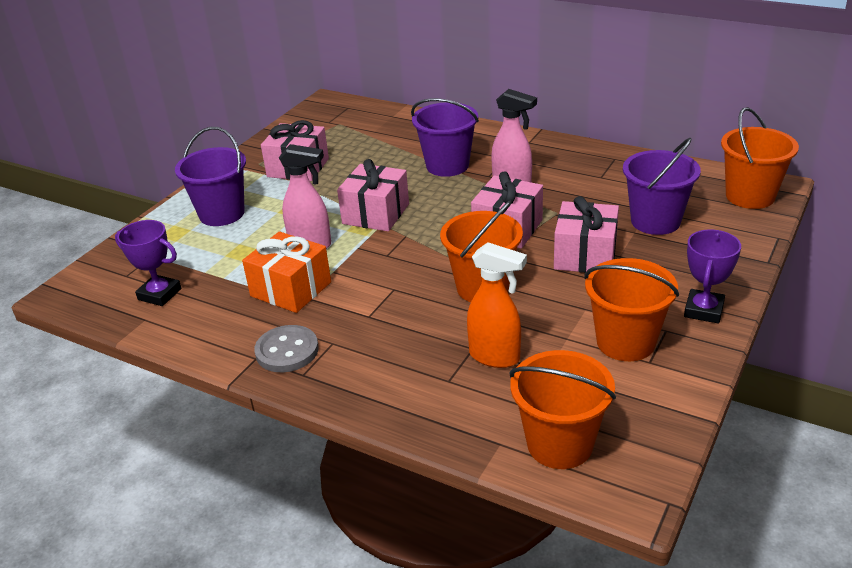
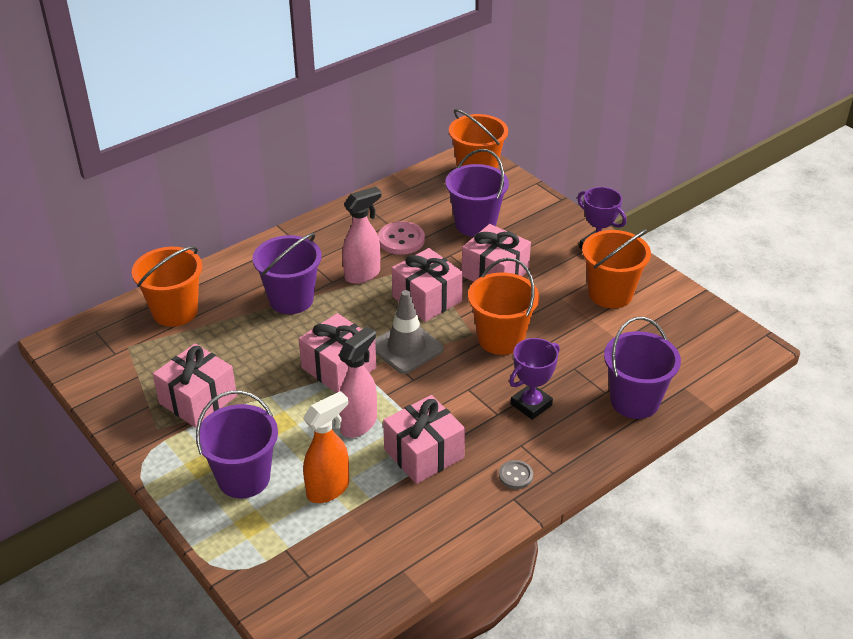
camera: 70 degrees left, 5 degrees up
purple trophy [115,220,181,306] -> purple trophy moved to [509,338,560,420]
orange gift [242,231,331,313] -> pink gift [383,395,465,484]
grey button [254,325,319,372] -> grey button [499,460,533,489], size x0.59
orange spray bottle [467,242,527,368] -> orange spray bottle moved to [303,391,349,503]
orange bucket [509,350,616,469] -> orange bucket moved to [132,246,202,327]
none -> grey traffic cone [375,290,444,374]
none -> pink button [378,221,425,255]
none -> purple bucket [604,317,681,419]

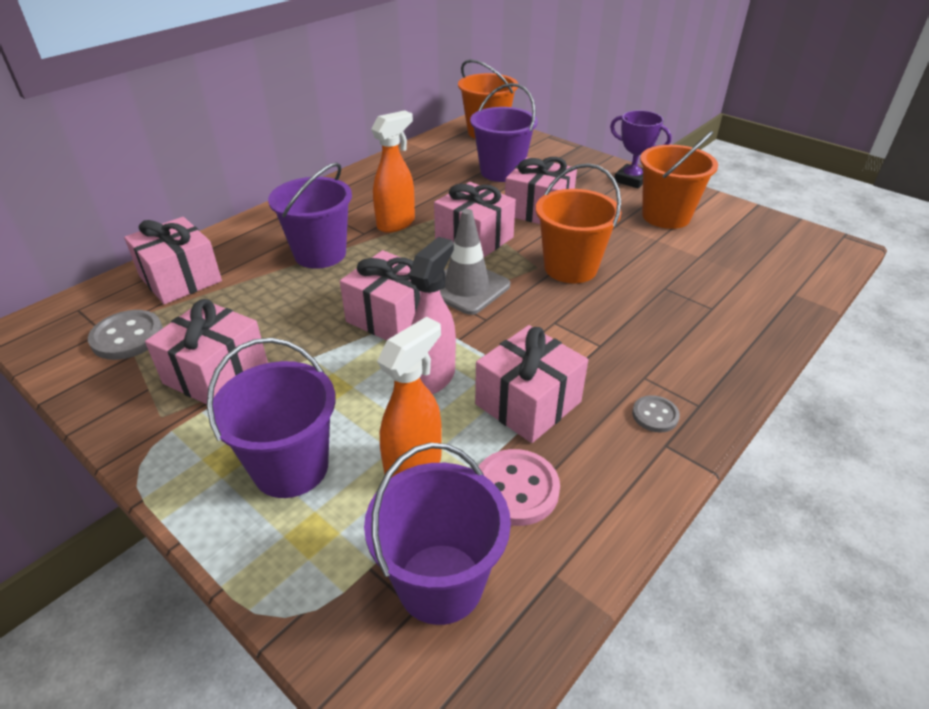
camera: 10 degrees left, 0 degrees up
orange bucket [132,246,202,327] -> pink gift [124,217,222,304]
pink spray bottle [342,187,381,284] -> orange spray bottle [371,110,415,233]
pink button [378,221,425,255] -> pink button moved to [478,449,560,526]
purple trophy [509,338,560,420] -> none
purple bucket [604,317,681,419] -> purple bucket moved to [364,443,511,625]
none -> grey button [88,310,163,360]

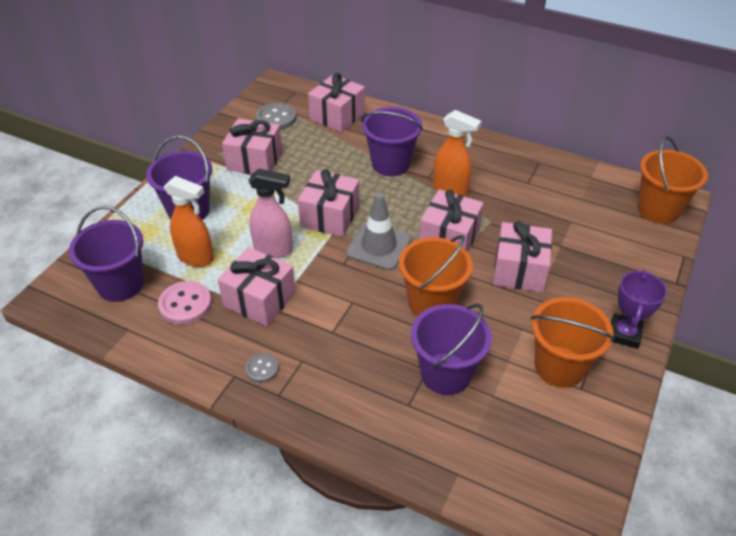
camera: 75 degrees right, 5 degrees up
purple bucket [470,83,538,182] -> purple bucket moved to [411,304,492,395]

